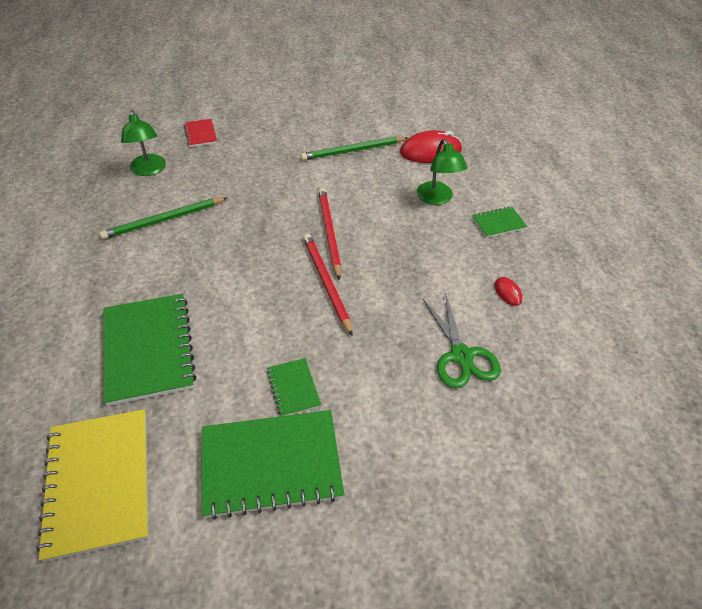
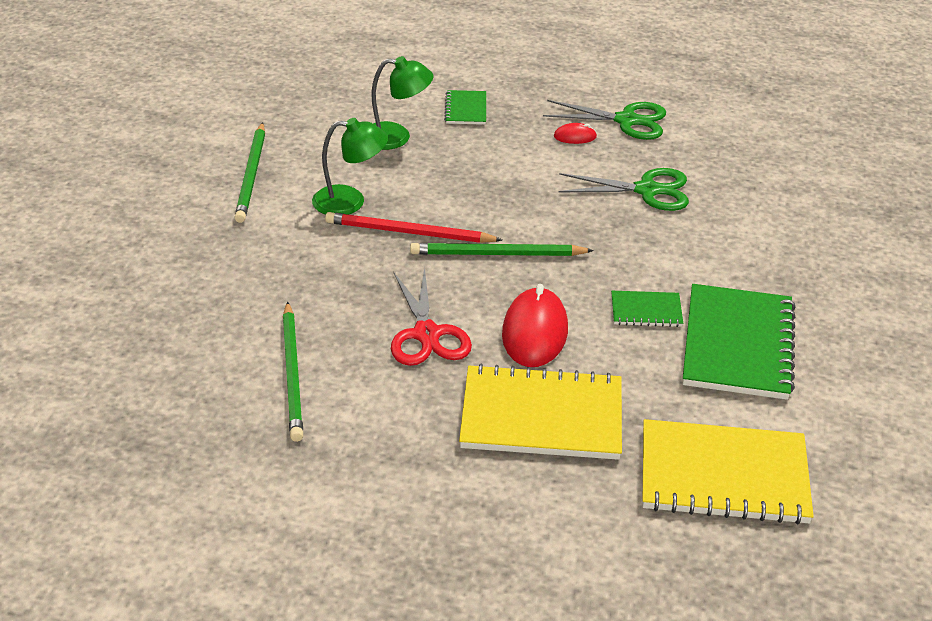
camera: 70 degrees left, 10 degrees down
green notebook [104,294,196,406] -> yellow notebook [459,364,622,460]
green lamp [121,110,166,176] -> green lamp moved to [312,118,388,215]
red notebook [184,119,217,147] -> none
red pencil [303,234,353,336] -> green pencil [410,243,594,256]
red mouse [400,130,462,163] -> red mouse moved to [502,284,568,367]
none -> red scissors [391,268,472,366]
none -> green scissors [543,100,666,140]

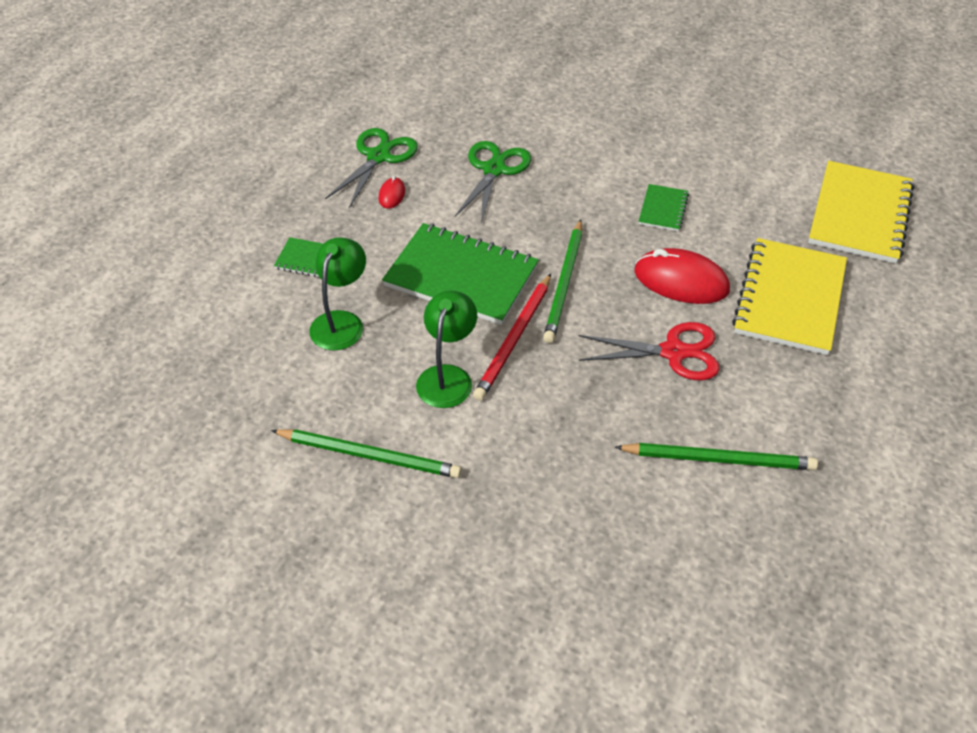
camera: 75 degrees left, 10 degrees up
green notebook [683,284,796,400] -> green notebook moved to [382,223,539,325]

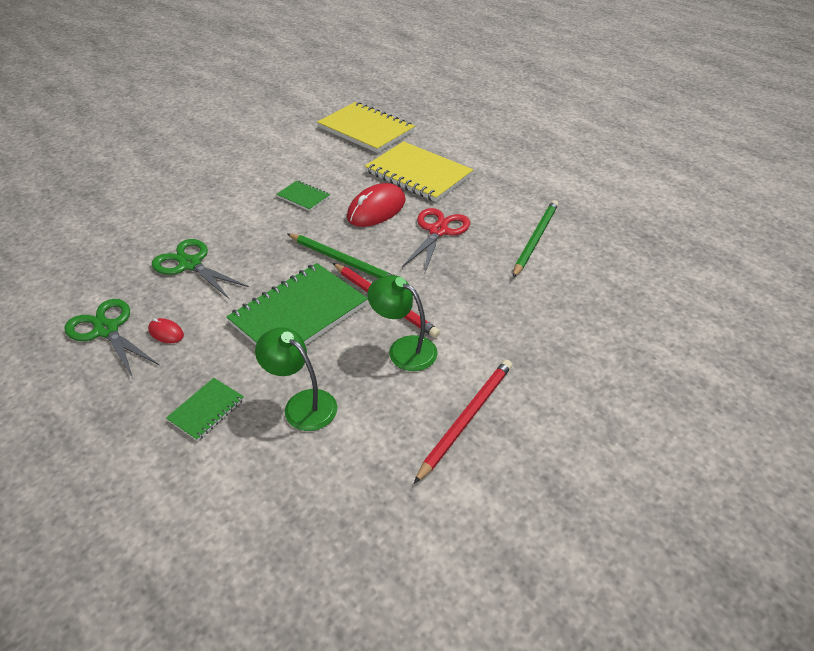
camera: 70 degrees left, 5 degrees down
green pencil [271,429,462,478] -> red pencil [414,359,512,484]

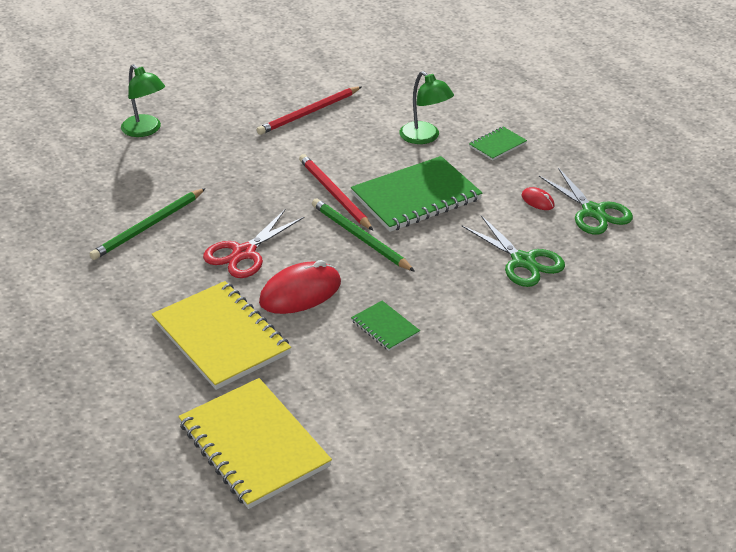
camera: 165 degrees left, 5 degrees down
green lamp [367,275,438,371] -> green lamp moved to [121,64,165,137]

